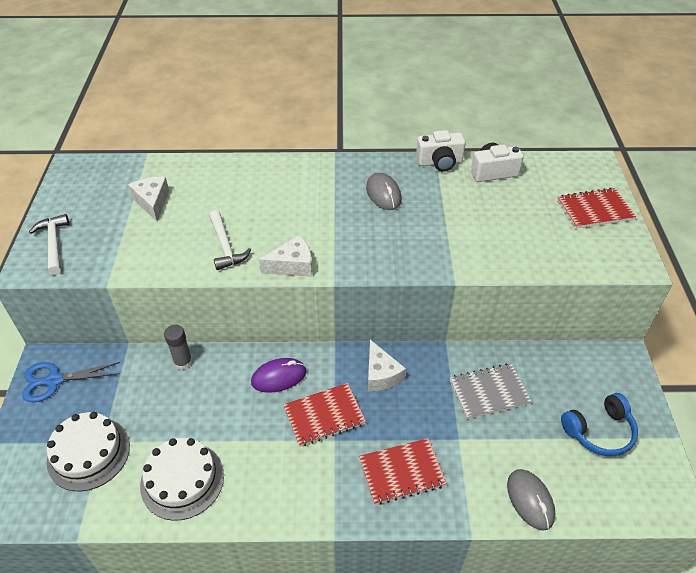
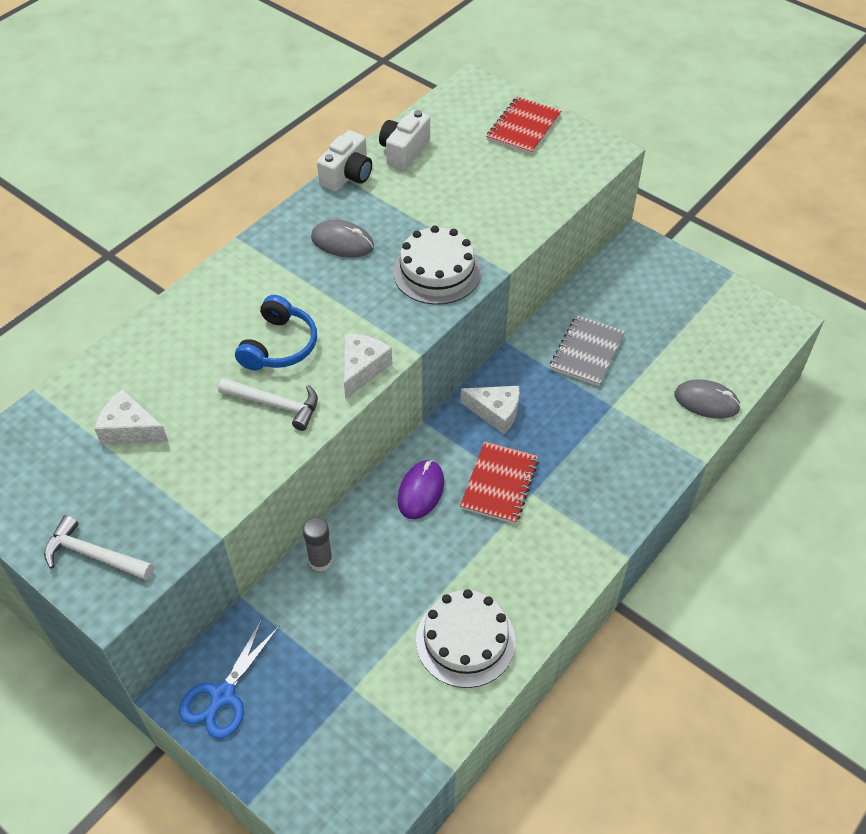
camera: 50 degrees left, 5 degrees up
white cake [47,412,130,491] -> white cake moved to [393,225,481,305]
red notebook [359,438,447,505] -> none
blue headphones [561,393,638,456] -> blue headphones moved to [235,295,317,370]

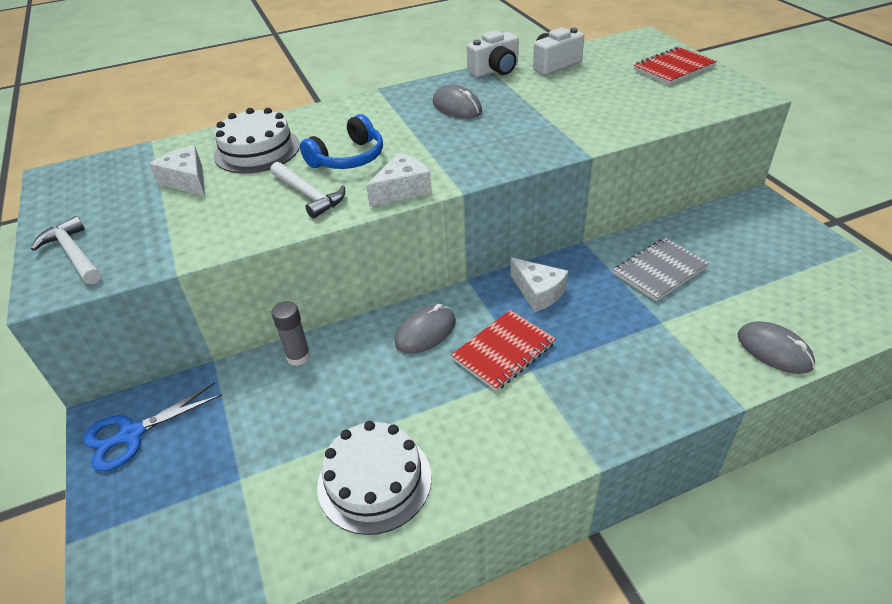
camera: 30 degrees right, 10 degrees down
white cake [393,225,481,305] -> white cake moved to [214,108,300,174]
purple mouse [398,460,444,519] -> grey mouse [395,304,456,354]

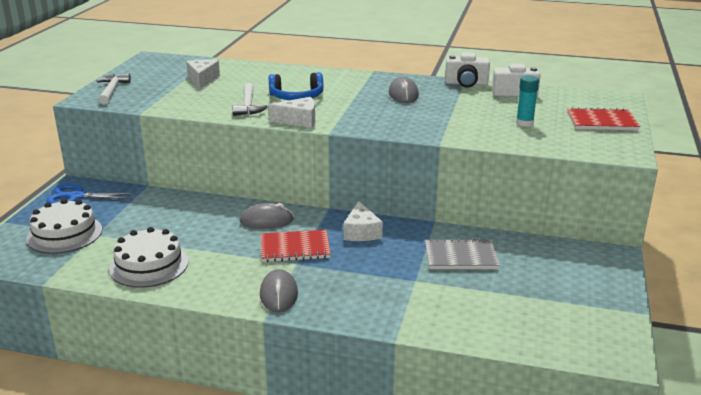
camera: 35 degrees right, 15 degrees down
white cake [214,108,300,174] -> white cake moved to [26,199,102,254]
grey glue stick [271,301,311,366] -> none
grey mouse [738,321,815,374] -> grey mouse moved to [260,269,298,312]
none -> turquoise glue stick [516,75,539,127]

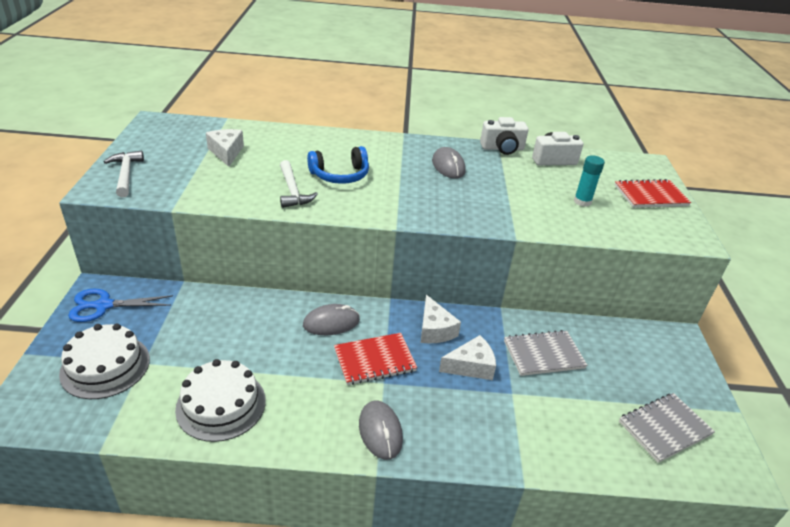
camera: 15 degrees left, 10 degrees up
white cheese [268,97,315,128] -> white cheese moved to [439,335,496,380]
none -> grey notebook [619,393,715,463]

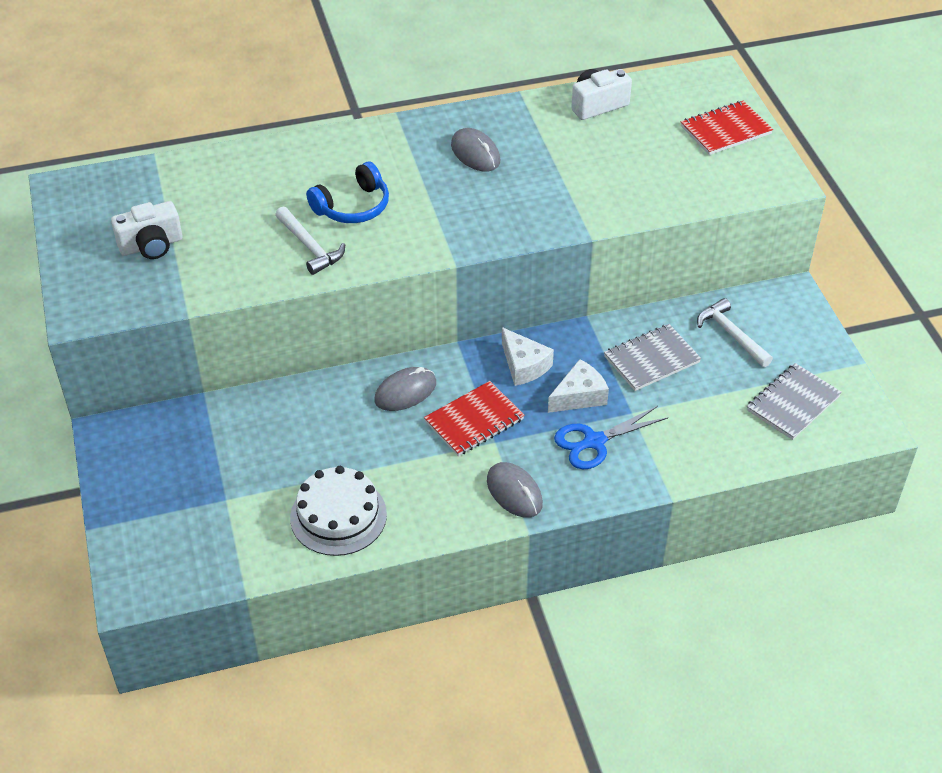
camera: 15 degrees left, 10 degrees up
white cake [59,324,150,399] -> none
blue scissors [68,289,173,322] -> blue scissors moved to [554,406,668,469]
white hammer [104,151,144,197] -> white hammer moved to [697,298,773,367]
white cheese [206,129,244,167] -> none
white camera [480,117,529,155] -> white camera moved to [111,201,182,259]
turquoise glue stick [574,155,605,207] -> none

